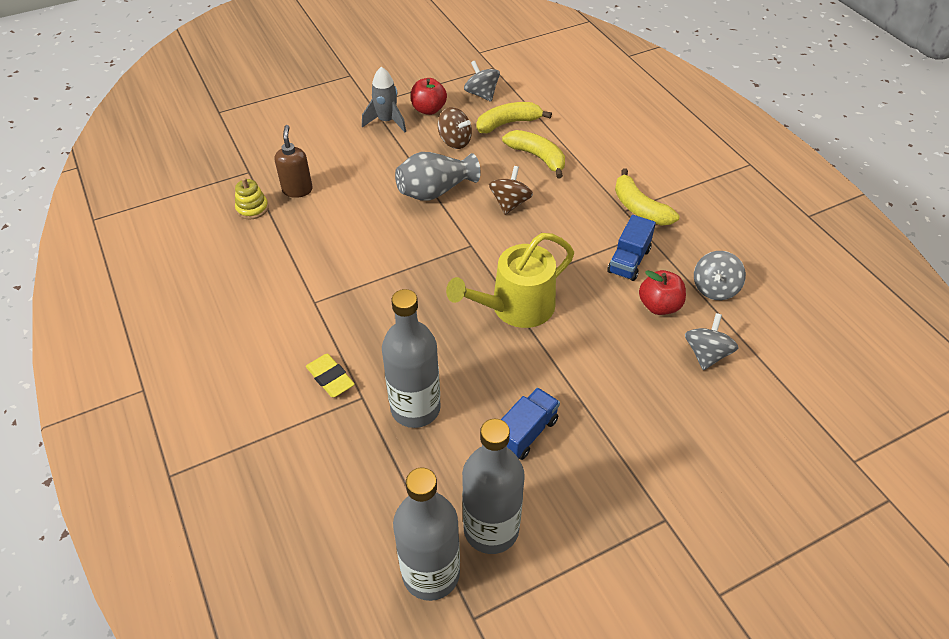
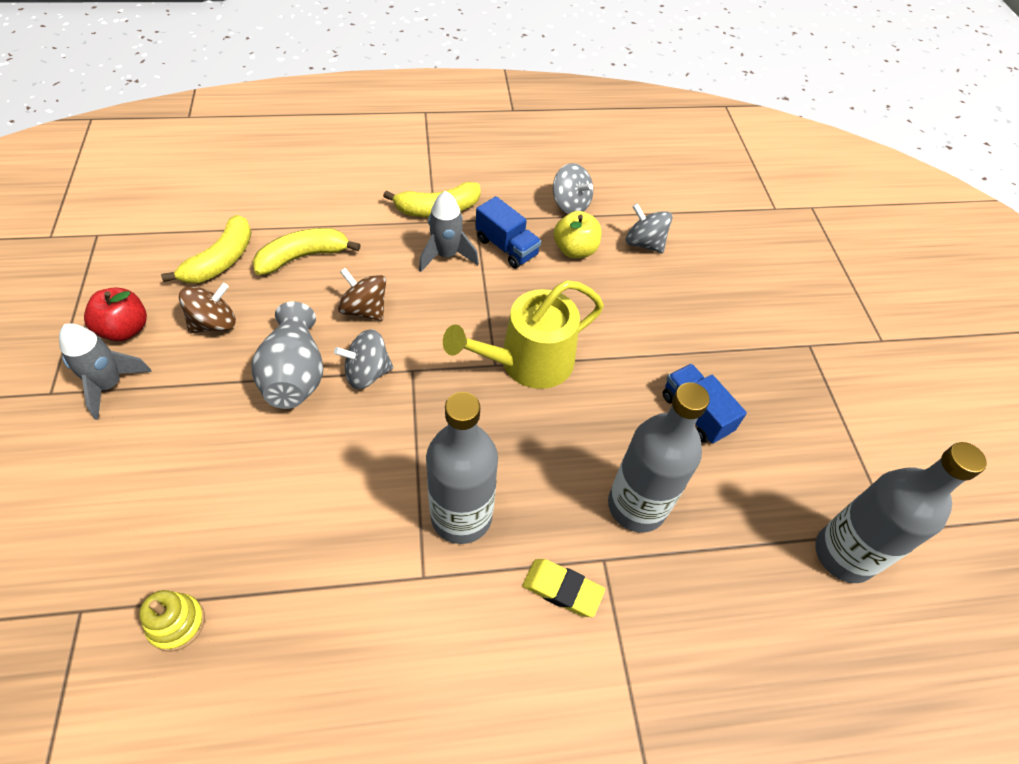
camera: 75 degrees left, 5 degrees up
brown soap dispenser [275,125,313,198] -> none
yellow eraser [306,354,355,397] -> yellow eraser turned 45 degrees clockwise [522,559,605,617]
yellow watering can [446,233,574,328] -> yellow watering can turned 75 degrees clockwise [443,280,604,389]
grey bottle [462,419,525,554] -> grey bottle moved to [426,392,498,544]
grey spinning top [464,61,500,102] -> grey spinning top moved to [334,329,393,389]
yellow banana [477,102,552,133] -> yellow banana turned 150 degrees counterclockwise [161,215,252,283]
red apple [639,270,686,315] -> yellow apple [554,211,601,258]
none -> grey rocket [419,191,479,272]

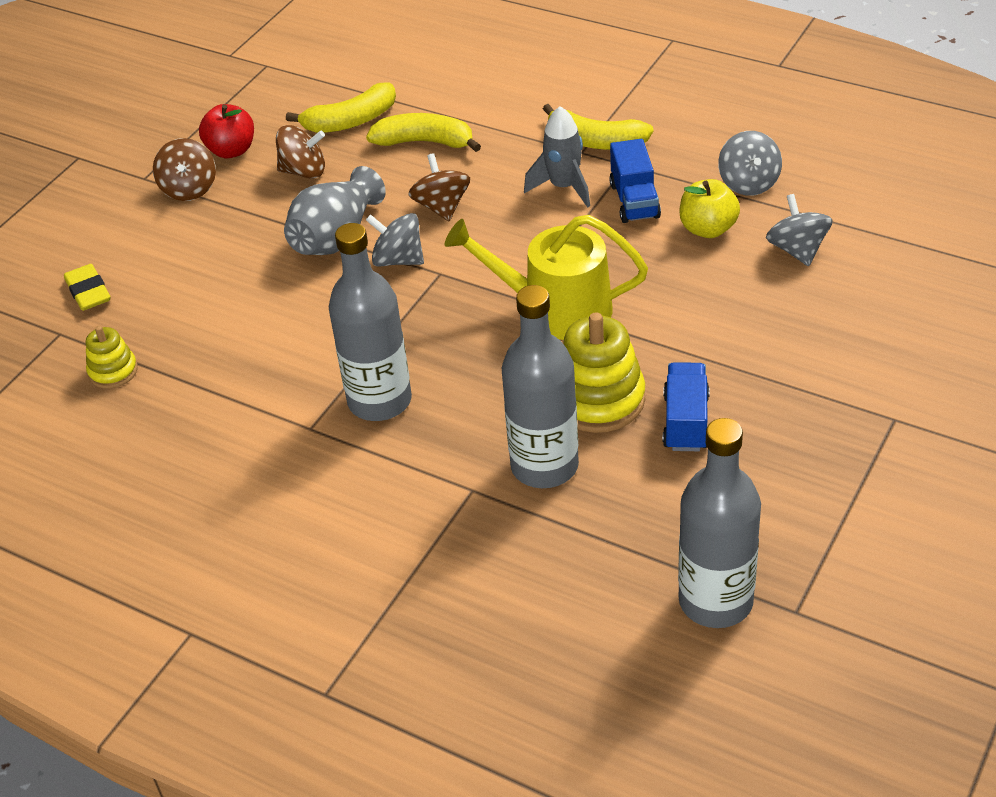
camera: 45 degrees right, 10 degrees down
grey rocket [59,323,152,420] -> brown spinning top [153,138,216,201]
yellow eraser [522,559,605,617] -> yellow eraser moved to [64,264,110,311]
none -> yellow stacking toy [563,312,645,433]

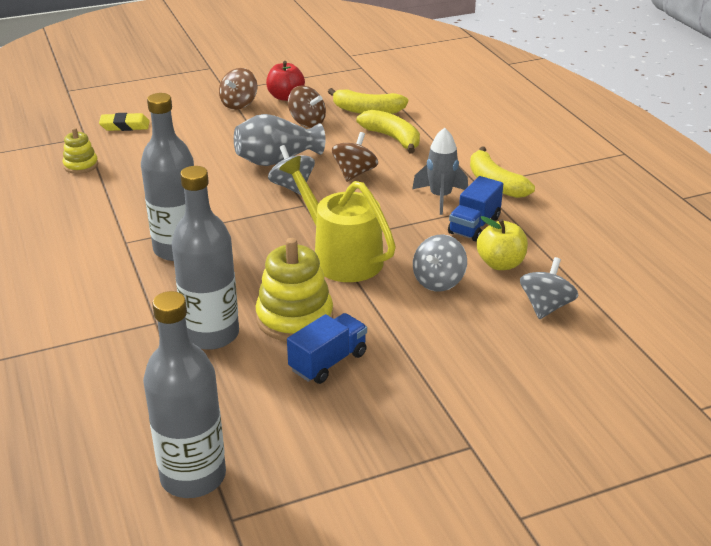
camera: 35 degrees right, 10 degrees down
yellow eraser [64,264,110,311] -> yellow eraser turned 75 degrees clockwise [99,113,150,131]
grey spinning top [718,131,782,196] -> grey spinning top moved to [413,234,467,291]

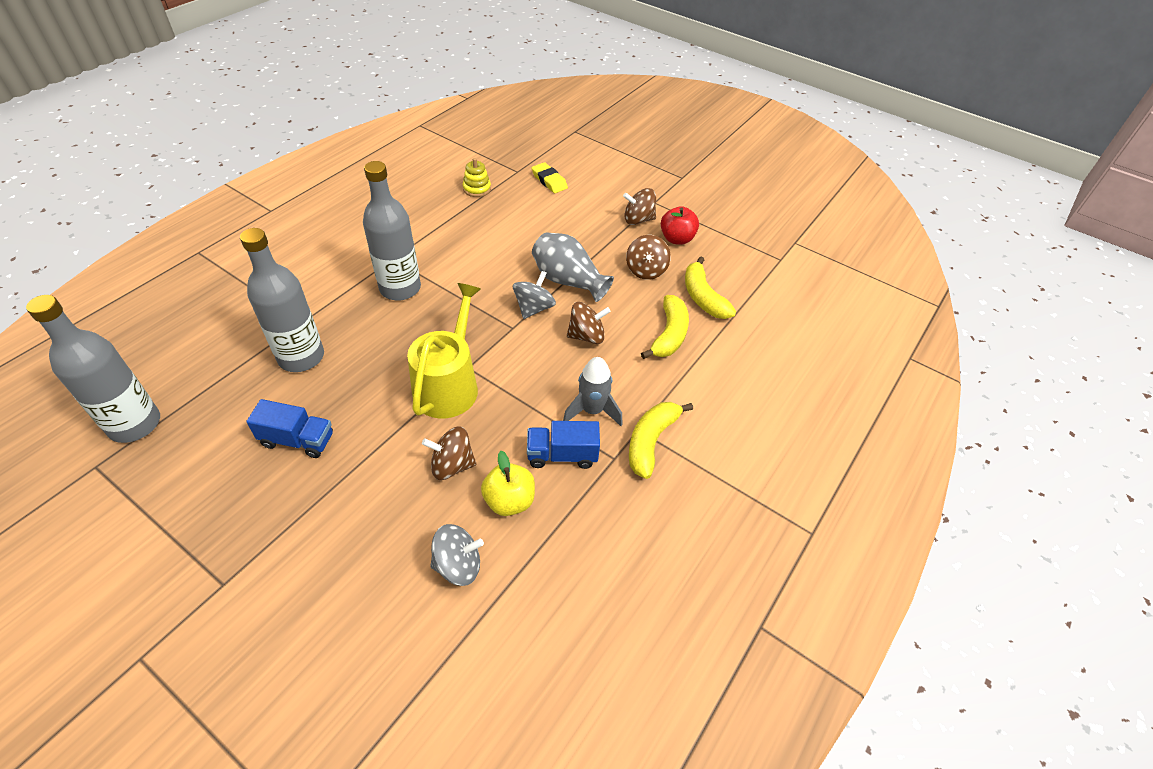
camera: 55 degrees right, 15 degrees up
yellow stacking toy [256,238,333,341] -> none
grey spinning top [413,234,467,291] -> brown spinning top [422,426,476,480]

